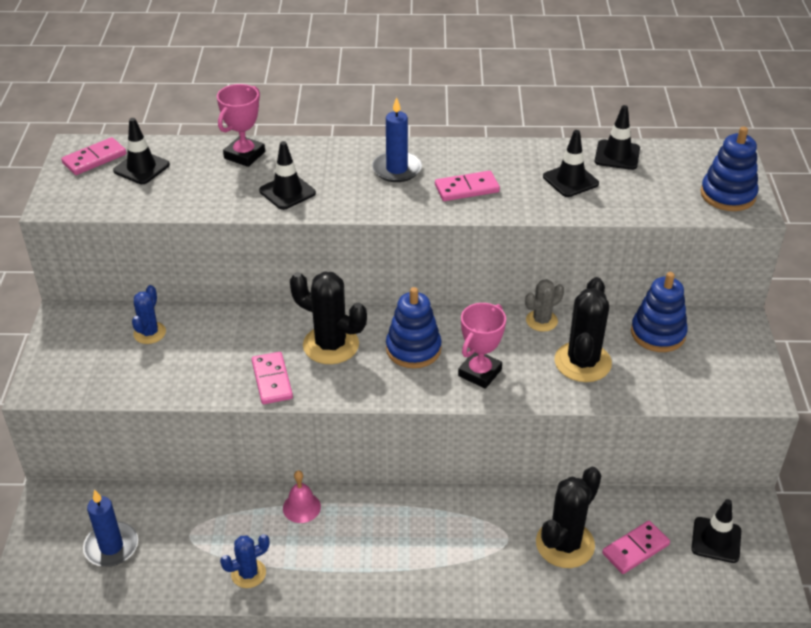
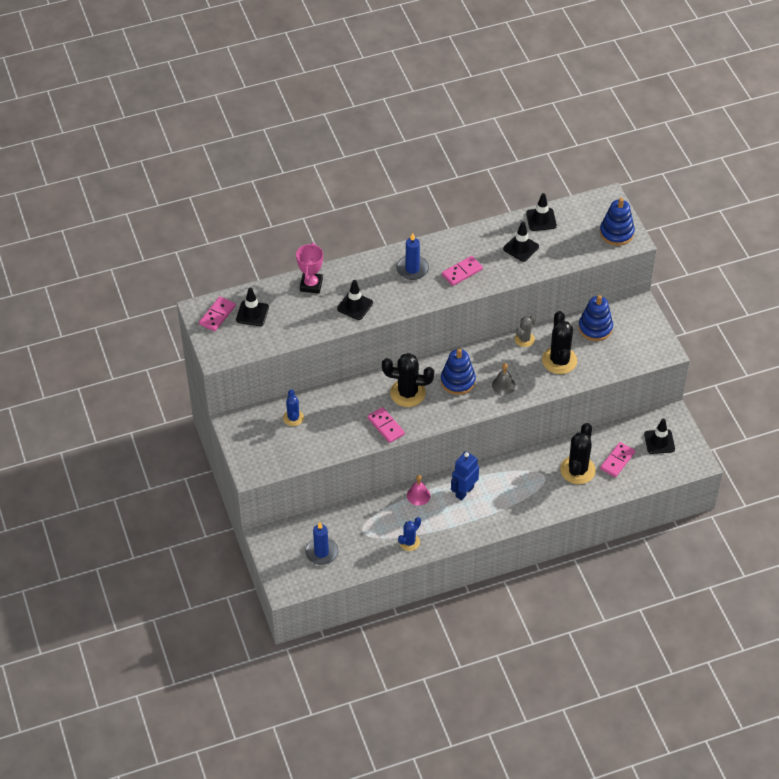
camera: 20 degrees left, 10 degrees up
pink trophy [458,303,506,389] -> grey bell [492,363,516,395]
none -> blue robot [451,451,479,501]

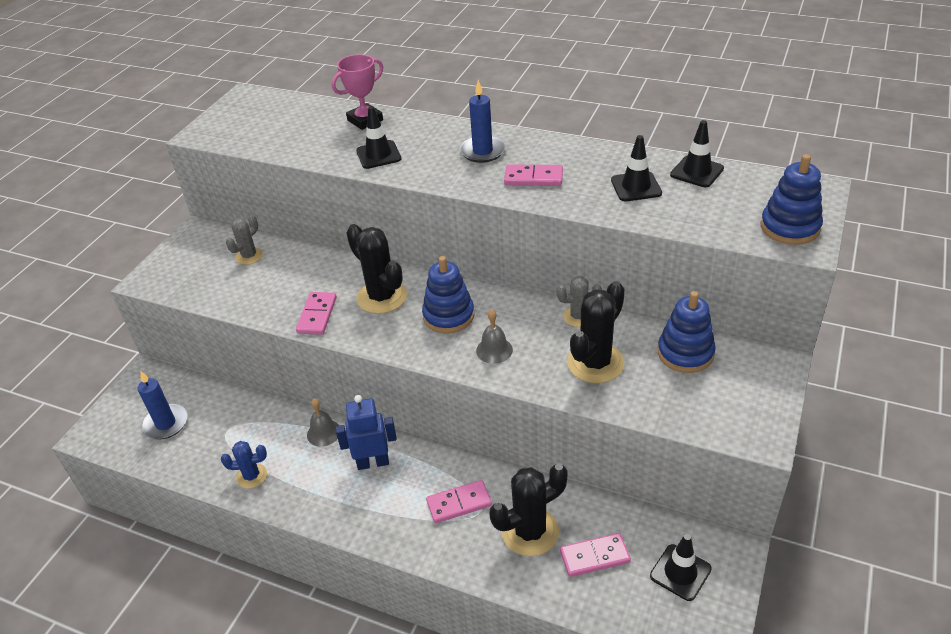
camera: 45 degrees right, 10 degrees down
pink domino [199,296,236,331] -> pink domino moved to [426,480,492,523]
black traffic cone [236,288,269,326] -> none
blue cactus [283,389,304,426] -> grey cactus [226,215,263,265]
pink bell [407,475,431,506] -> grey bell [307,399,339,447]

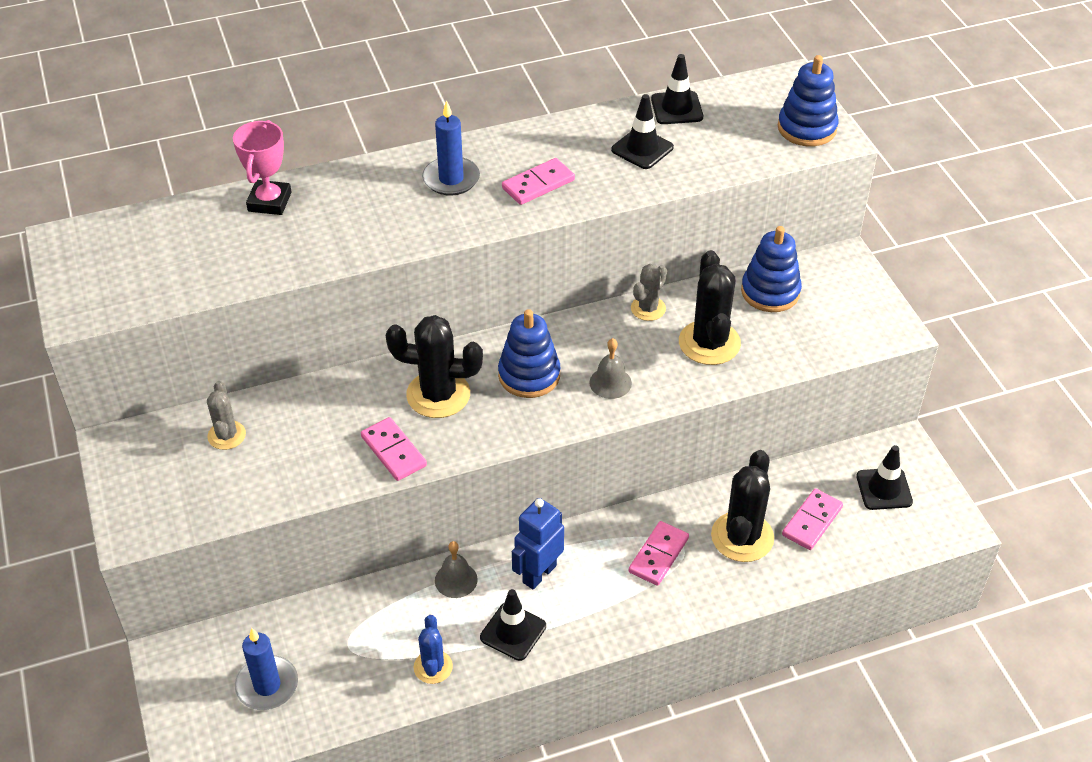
camera: 45 degrees left, 5 degrees up
blue cactus [221,441,267,489] -> blue cactus turned 45 degrees counterclockwise [414,615,453,684]
black traffic cone [356,106,401,169] -> black traffic cone moved to [480,589,546,661]

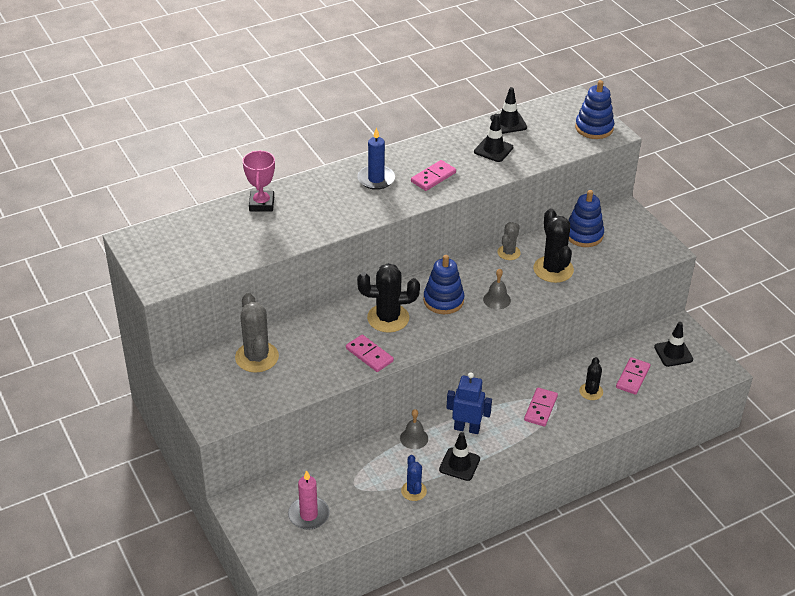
camera: 10 degrees left, 5 degrees down
grey cactus [207,381,246,450] -> grey cactus [235,293,279,373], size x1.72
blue candle [235,628,298,710] -> pink candle [288,470,330,530]
blue robot [512,498,564,590] -> blue robot turned 75 degrees clockwise [446,372,492,434]
black cactus [711,450,774,562] -> black cactus [579,357,603,400], size x0.58

